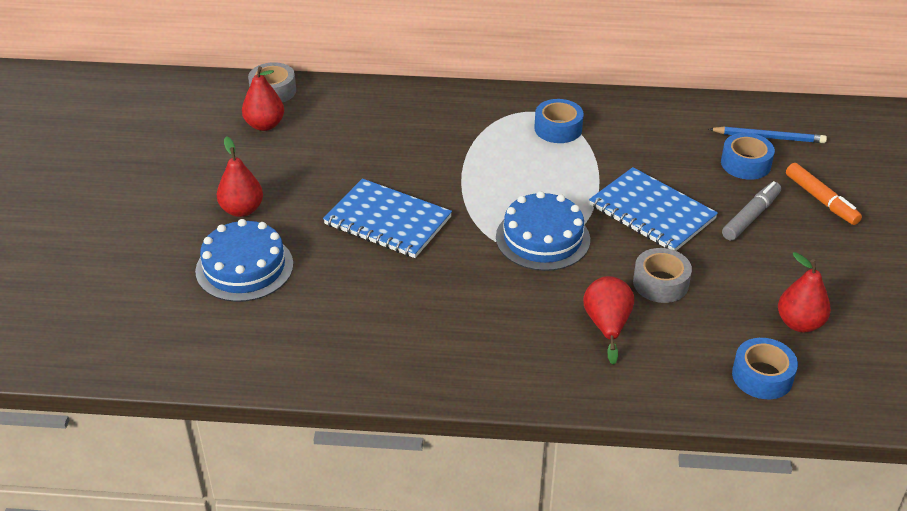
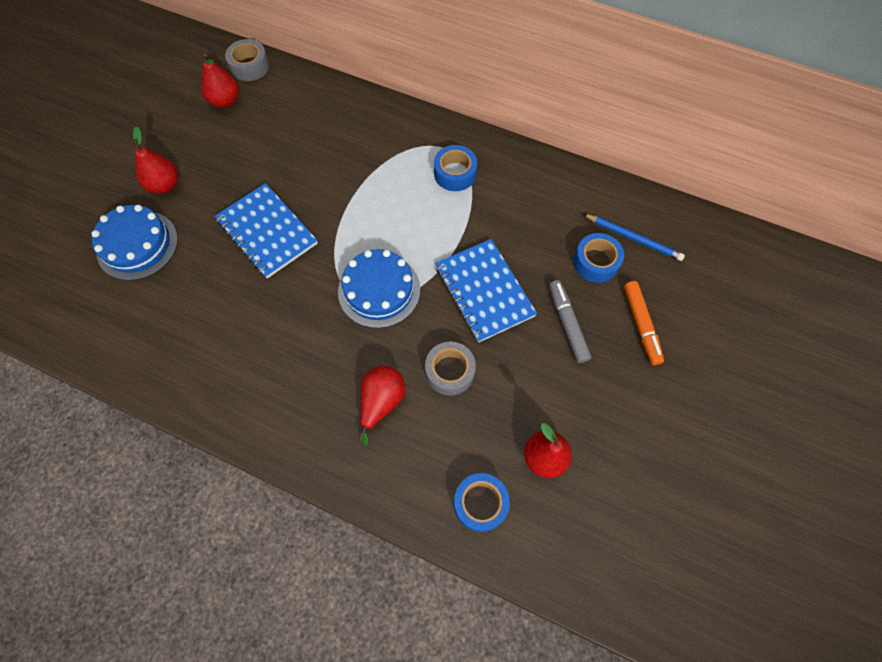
camera: 20 degrees right, 25 degrees up
grey marker [722,181,781,241] -> grey marker turned 75 degrees counterclockwise [549,280,591,363]

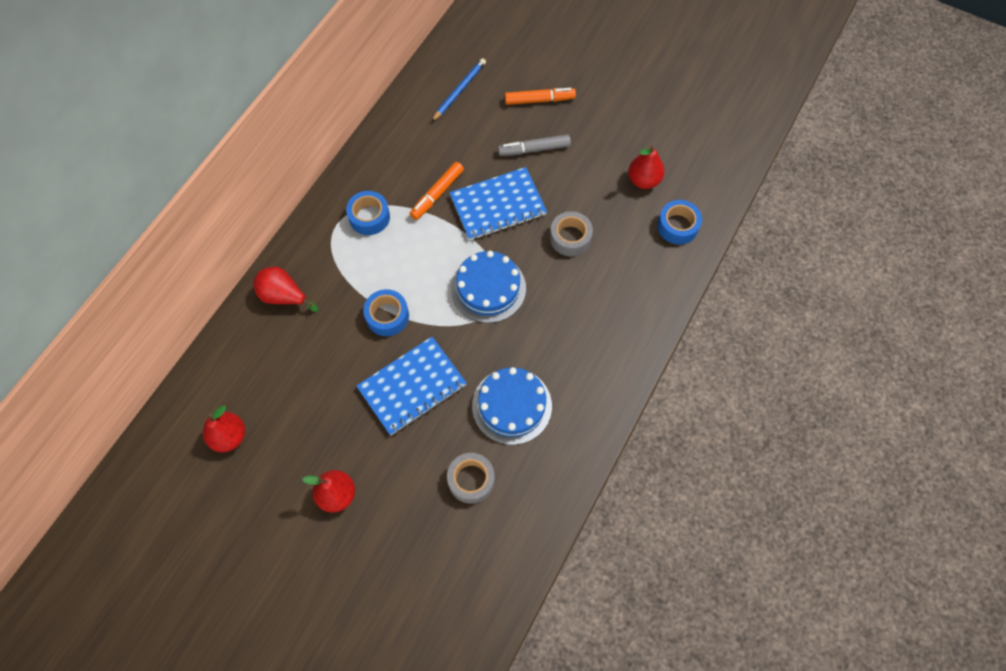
camera: 85 degrees left, 0 degrees up
blue cake [91,205,178,281] -> blue cake moved to [472,367,552,445]
grey tape [225,39,269,81] -> grey tape moved to [447,453,495,504]
red pear [359,365,405,445] -> red pear moved to [253,267,318,312]
blue tape [573,233,624,283] -> blue tape moved to [363,289,409,336]
none -> orange marker [410,162,464,220]

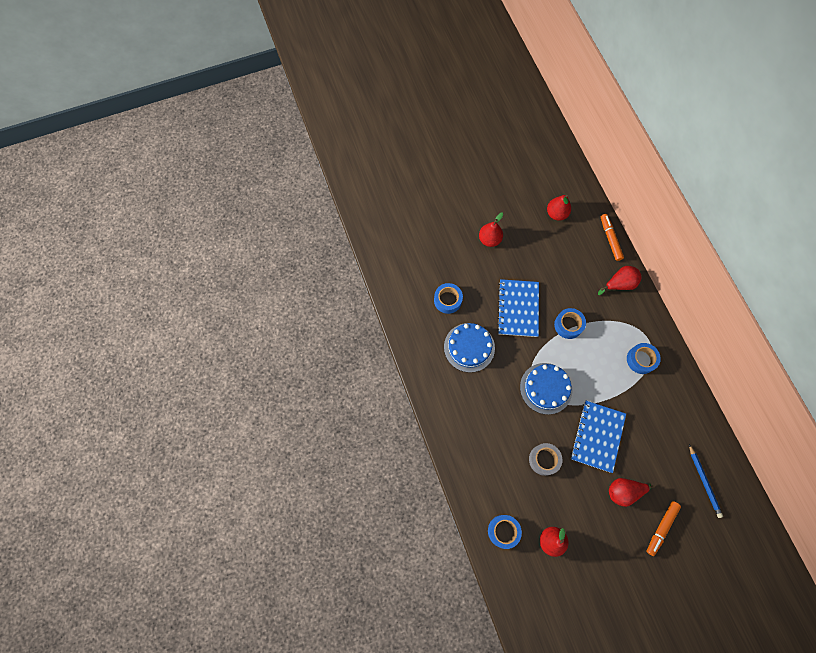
camera: 130 degrees right, 5 degrees up
orange marker [410,162,464,220] -> orange marker moved to [601,214,624,261]
grey tape [447,453,495,504] -> blue tape [434,283,463,314]
grey marker [498,134,571,156] -> red pear [609,478,655,507]

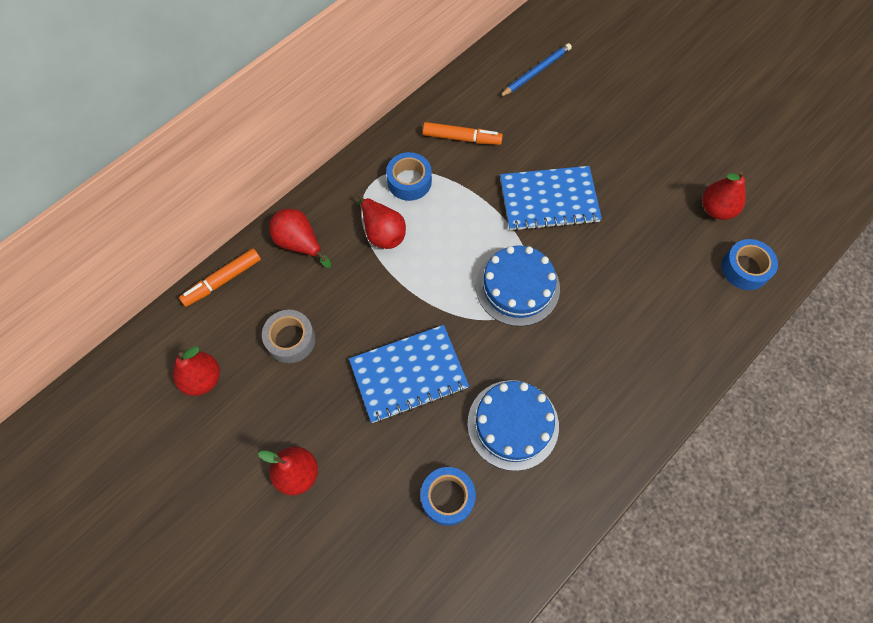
camera: 115 degrees left, 5 degrees down
grey tape [529,443,562,476] -> grey tape moved to [262,310,316,363]
blue tape [554,308,586,339] -> none
red pear [609,478,655,507] -> red pear moved to [357,194,406,249]
orange marker [647,501,681,556] -> orange marker moved to [423,122,503,145]

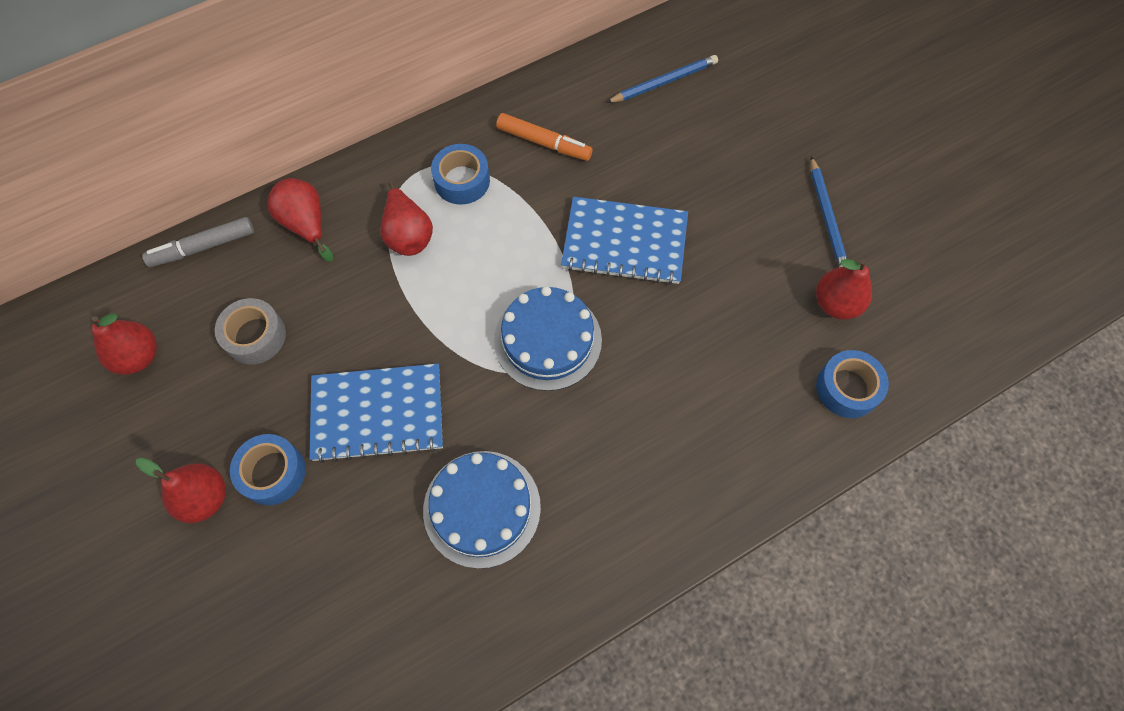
camera: 15 degrees right, 0 degrees up
orange marker [179,248,261,307] -> grey marker [142,217,254,267]
blue tape [421,467,476,526] -> blue tape moved to [230,434,306,505]
none -> blue pencil [810,156,847,268]

